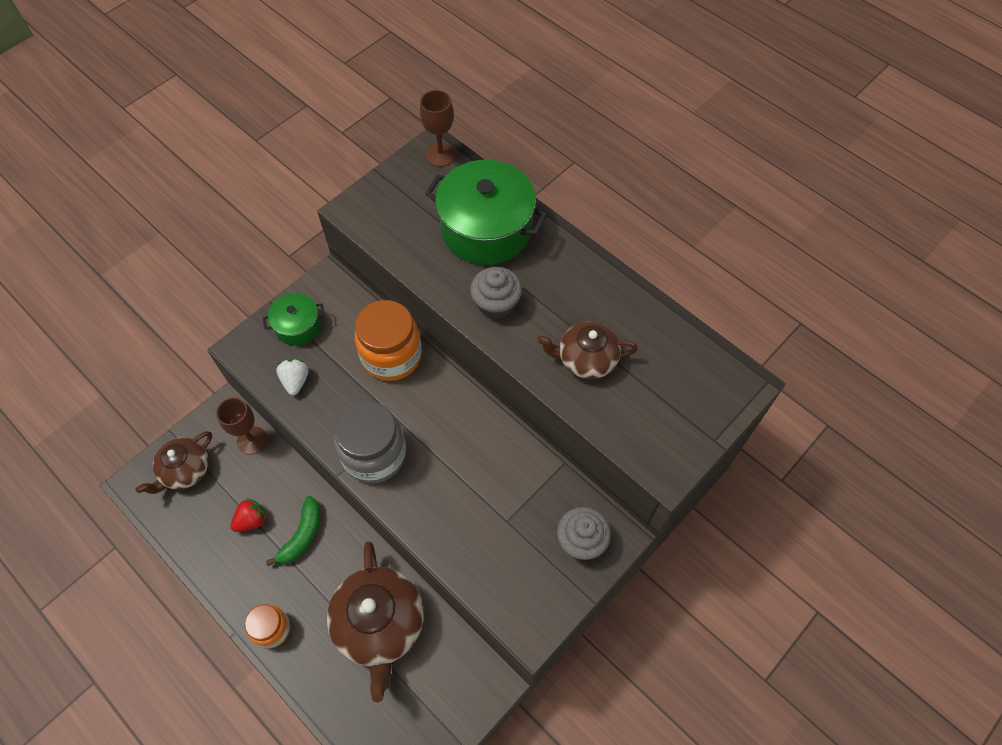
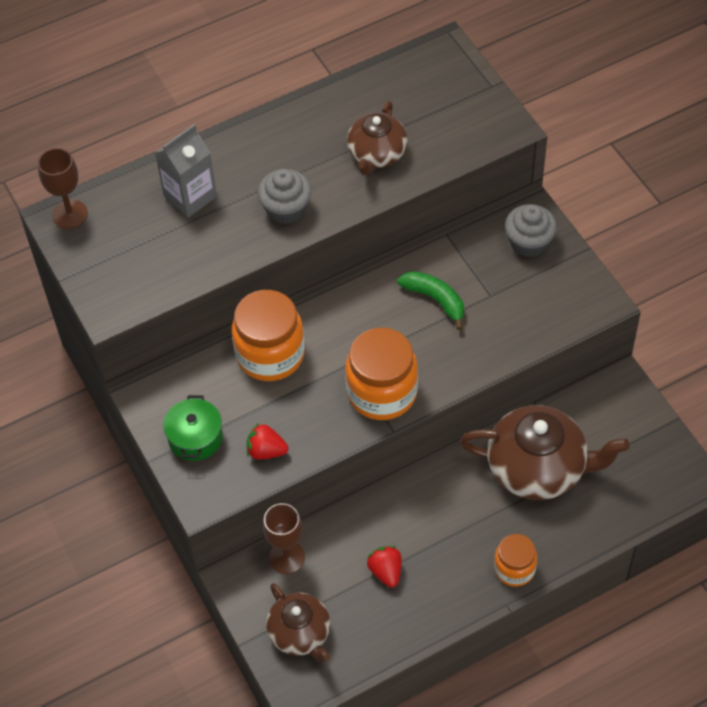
camera: 70 degrees left, 5 degrees down
green banana [266,496,320,566] -> green banana moved to [397,271,464,330]
white strawberry [276,359,309,395] -> red strawberry [247,423,289,460]
grey jar [334,401,406,483] -> orange jar [345,328,418,420]
green pot [425,160,548,265] -> grey carton [155,124,217,218]

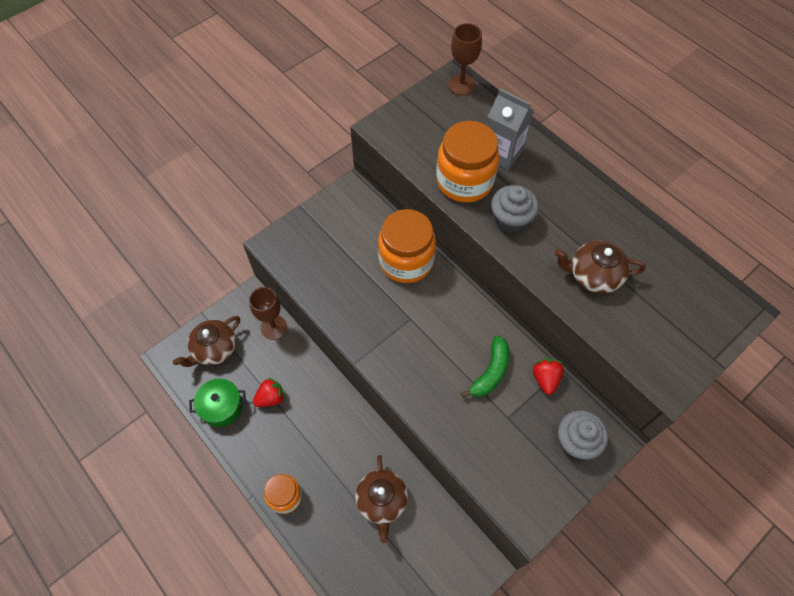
camera: 75 degrees right, 5 degrees up
green pot [163,395,223,461] -> green pot moved to [189,378,246,427]
red strawberry [247,423,289,460] -> red strawberry moved to [533,358,564,395]
orange jar [345,328,418,420] -> orange jar moved to [436,121,499,202]
brown teapot [460,405,630,500] -> brown teapot [355,455,408,543], size x0.61

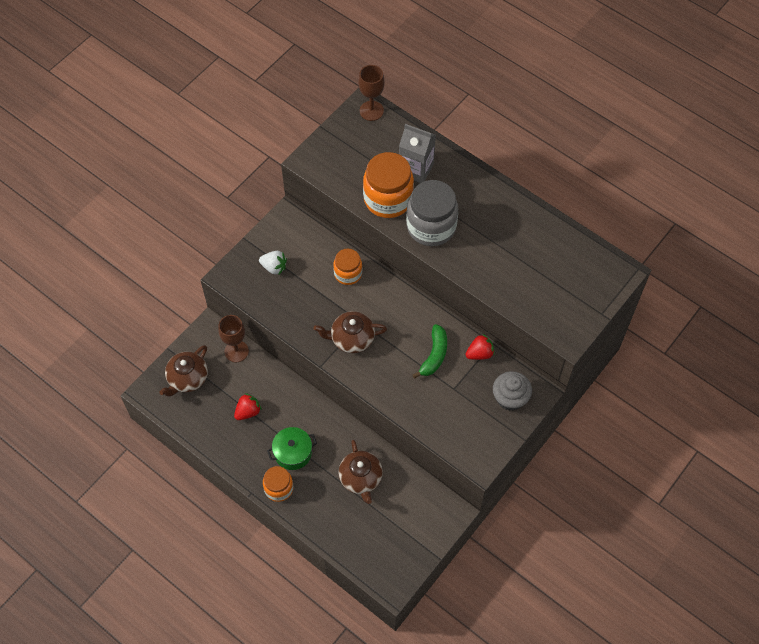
camera: 10 degrees left, 0 degrees up
green pot [189,378,246,427] -> green pot moved to [267,427,317,470]
orange jar [378,209,436,283] -> orange jar [333,249,362,285], size x0.59
grey cupcake [491,185,539,233] -> grey jar [406,180,458,246]
red strawberry [533,358,564,395] -> red strawberry turned 75 degrees clockwise [466,334,495,360]
brown teapot [554,240,646,294] -> brown teapot moved to [314,311,387,353]
none -> white strawberry [259,251,287,275]

